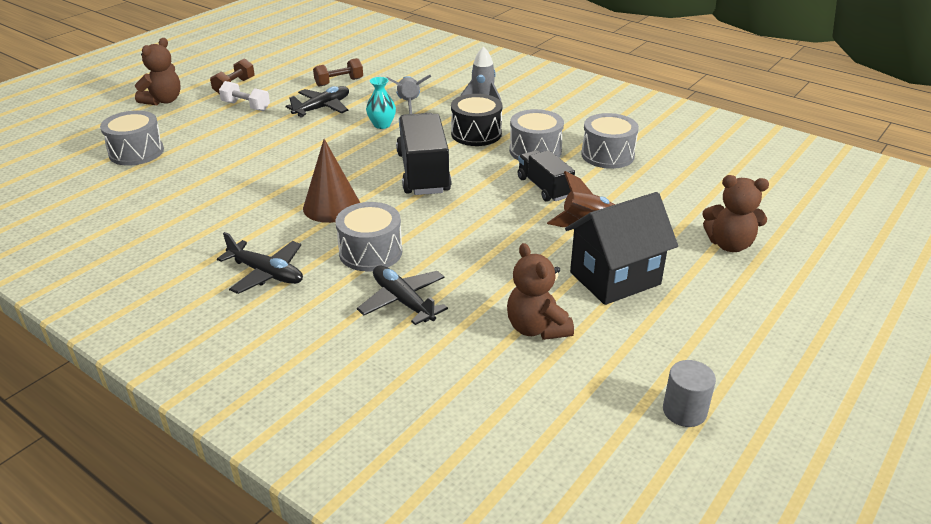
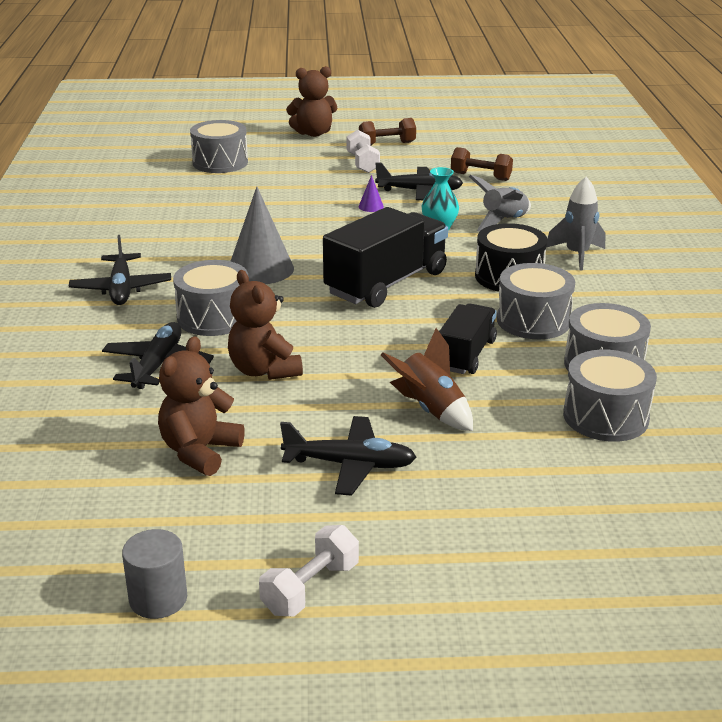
camera: 50 degrees right, 5 degrees down
brown cone [303,139,360,223] -> grey cone [231,187,294,284]
black house [565,192,678,305] -> black plane [280,416,416,496]
brown teddy bear [702,175,769,252] -> brown teddy bear moved to [228,270,303,380]
none -> white dumbbell [259,525,359,617]
none -> purple cone [359,175,384,212]
none -> grey drum [563,350,657,442]

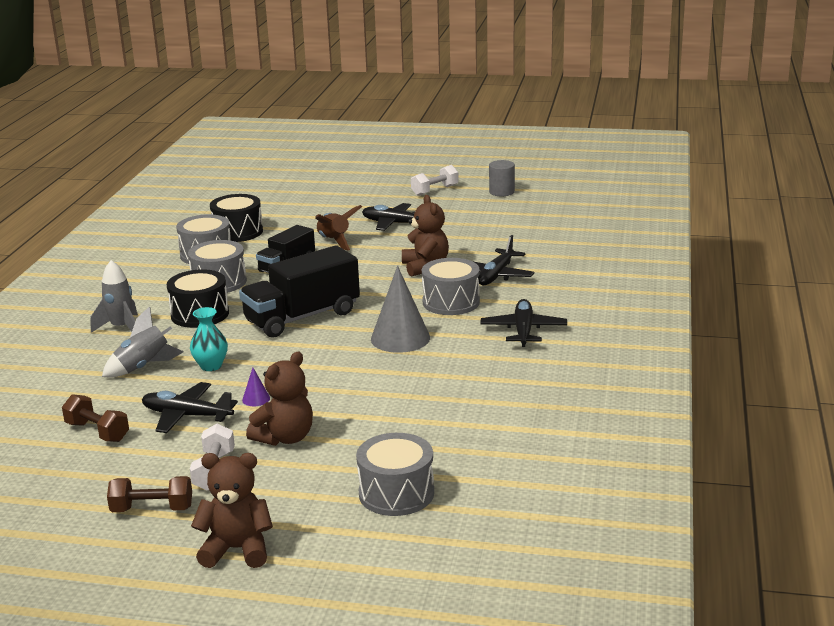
camera: 165 degrees left, 5 degrees down
brown teddy bear [158,336,245,476] -> brown teddy bear moved to [246,351,313,446]
grey drum [563,350,657,442] -> black drum [210,194,263,242]

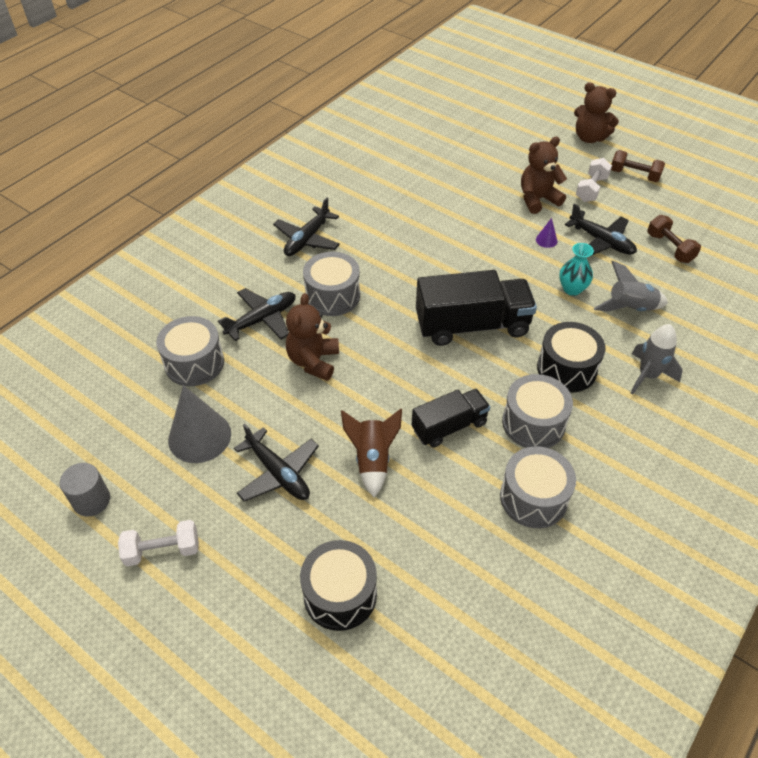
camera: 155 degrees left, 25 degrees up
black drum [210,194,263,242] -> black drum moved to [300,540,377,631]
grey drum [356,433,434,516] -> grey drum moved to [156,316,224,386]
grey cone [371,266,430,353] -> grey cone moved to [168,385,231,463]

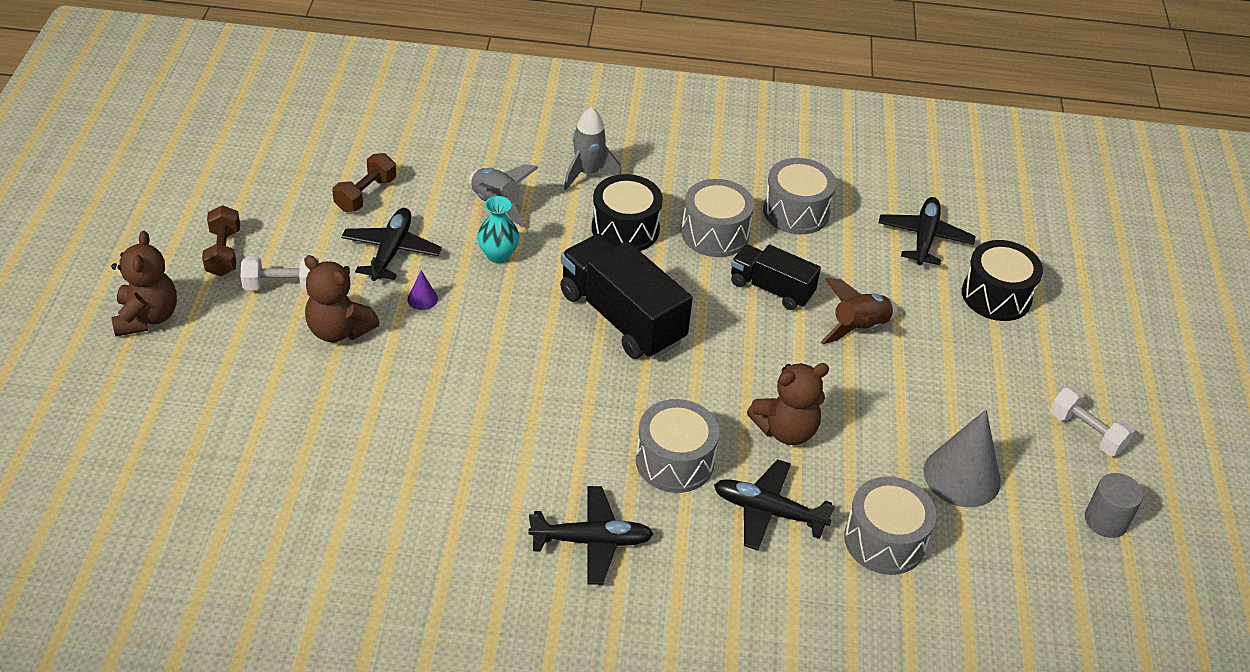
camera: 125 degrees left, 5 degrees down
black plane [234,424,319,501] -> black plane moved to [878,197,976,265]

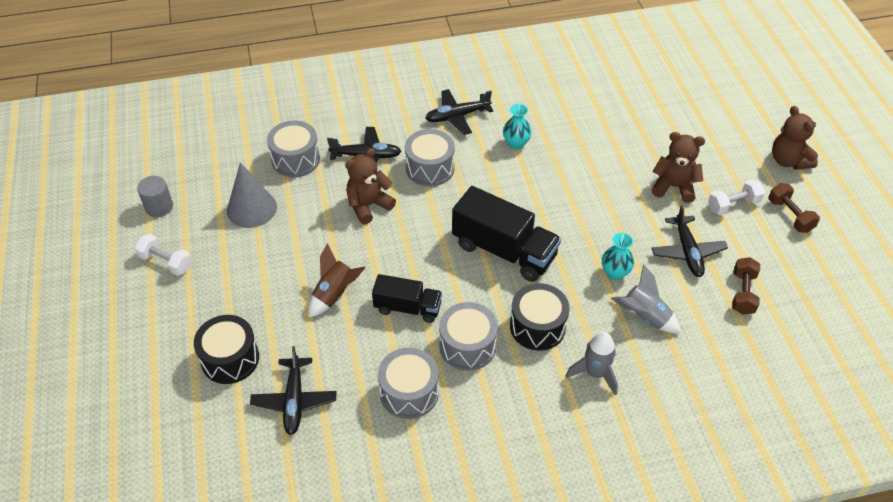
camera: 165 degrees right, 5 degrees up
purple cone [407,270,438,310] -> none
none -> turquoise vase [503,104,532,150]

